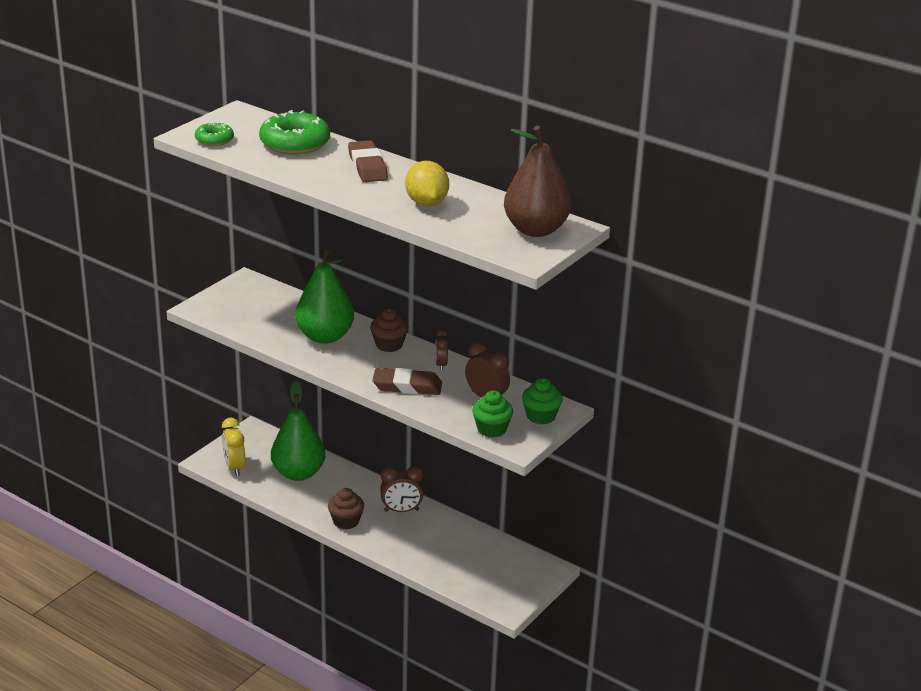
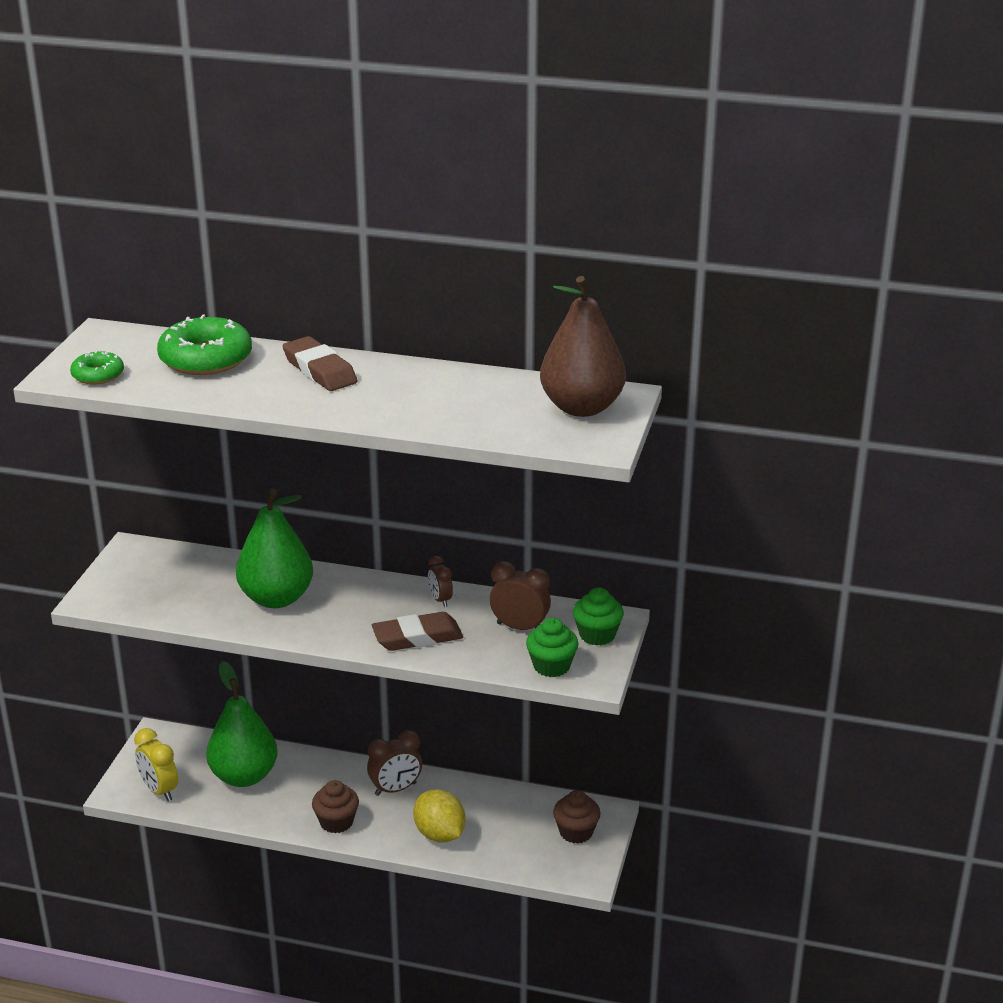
camera: 20 degrees left, 0 degrees up
brown cupcake [370,308,408,352] -> brown cupcake moved to [553,790,601,844]
yellow lemon [405,161,449,206] -> yellow lemon moved to [413,789,465,842]

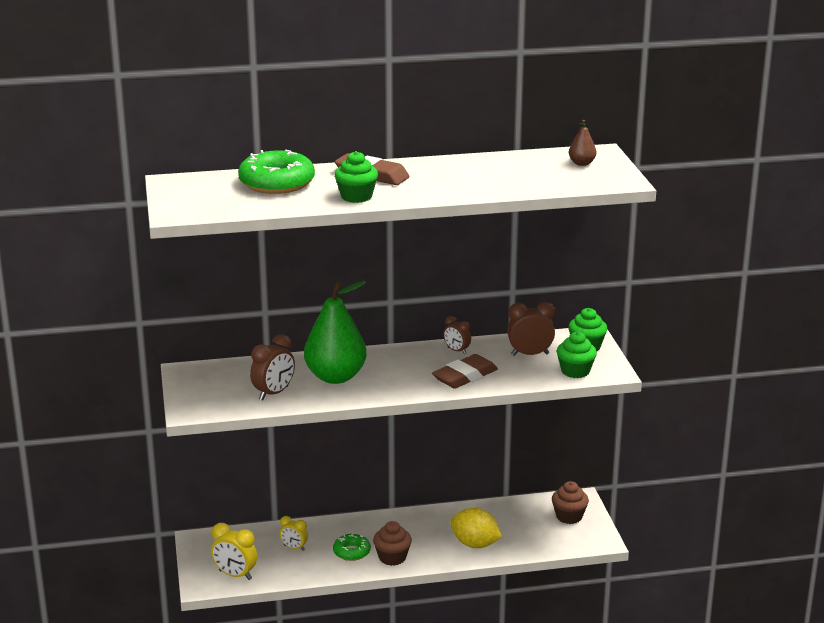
camera: 25 degrees left, 5 degrees down
green donut [70,351,124,384] -> green donut moved to [333,534,371,561]
green pear [206,661,278,787] -> yellow clock [280,516,308,551]
brown clock [367,730,422,796] -> brown clock moved to [250,334,295,400]
brown pear [540,276,626,417] -> brown pear [569,120,596,166], size x0.43
none -> green cupcake [334,151,378,203]

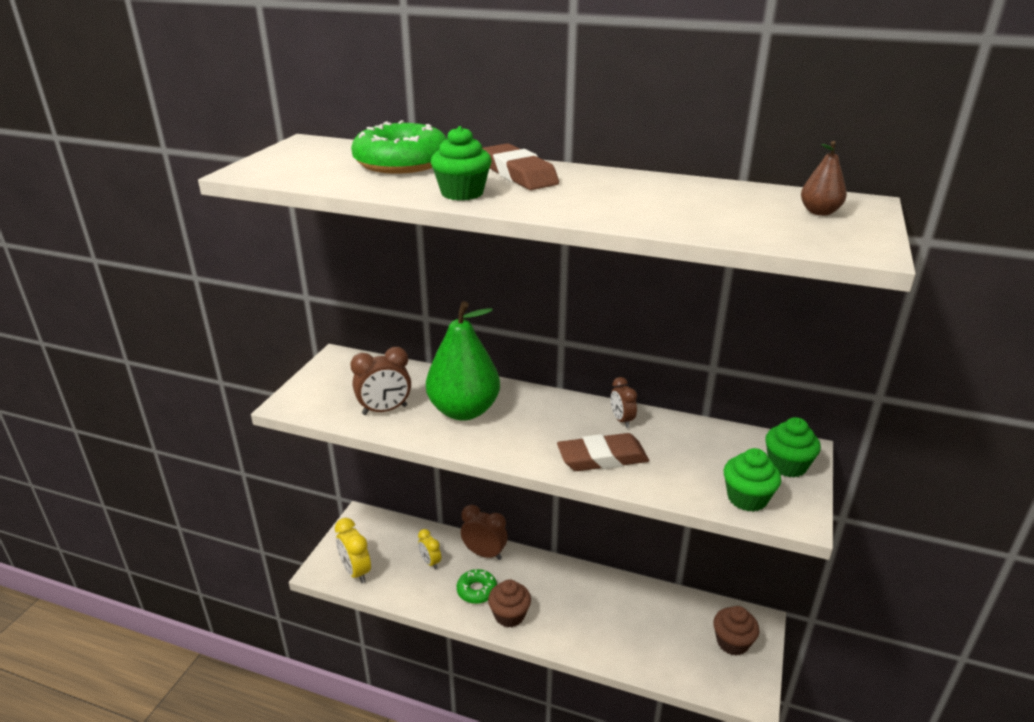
camera: 30 degrees right, 5 degrees up
yellow lemon [450,508,502,548] -> none
brown clock [507,302,555,356] -> brown clock moved to [461,505,508,560]

